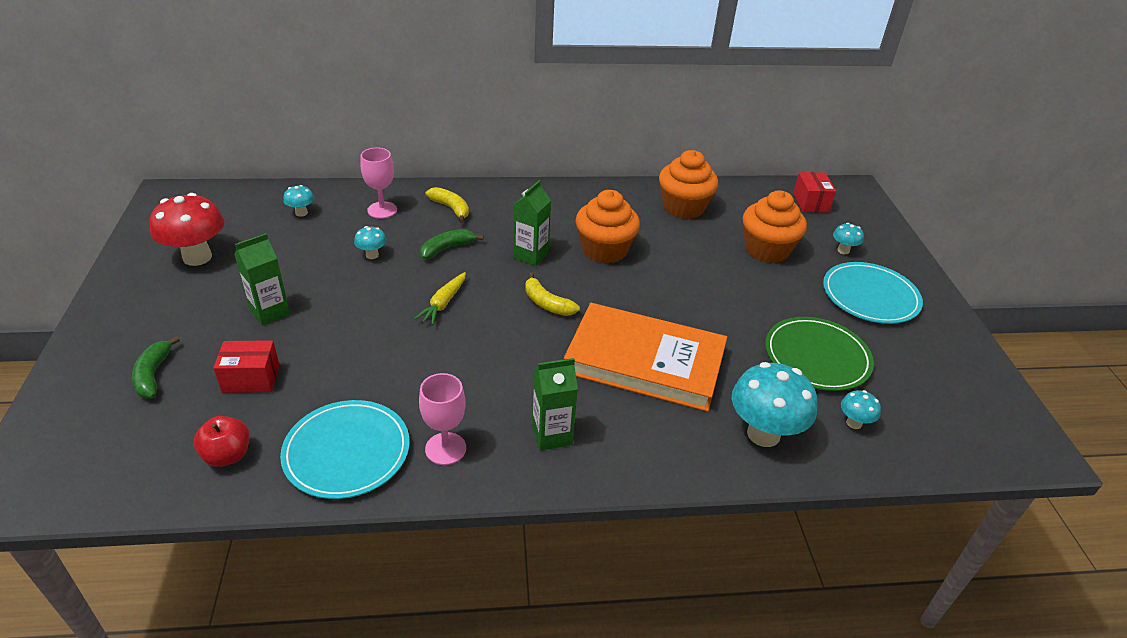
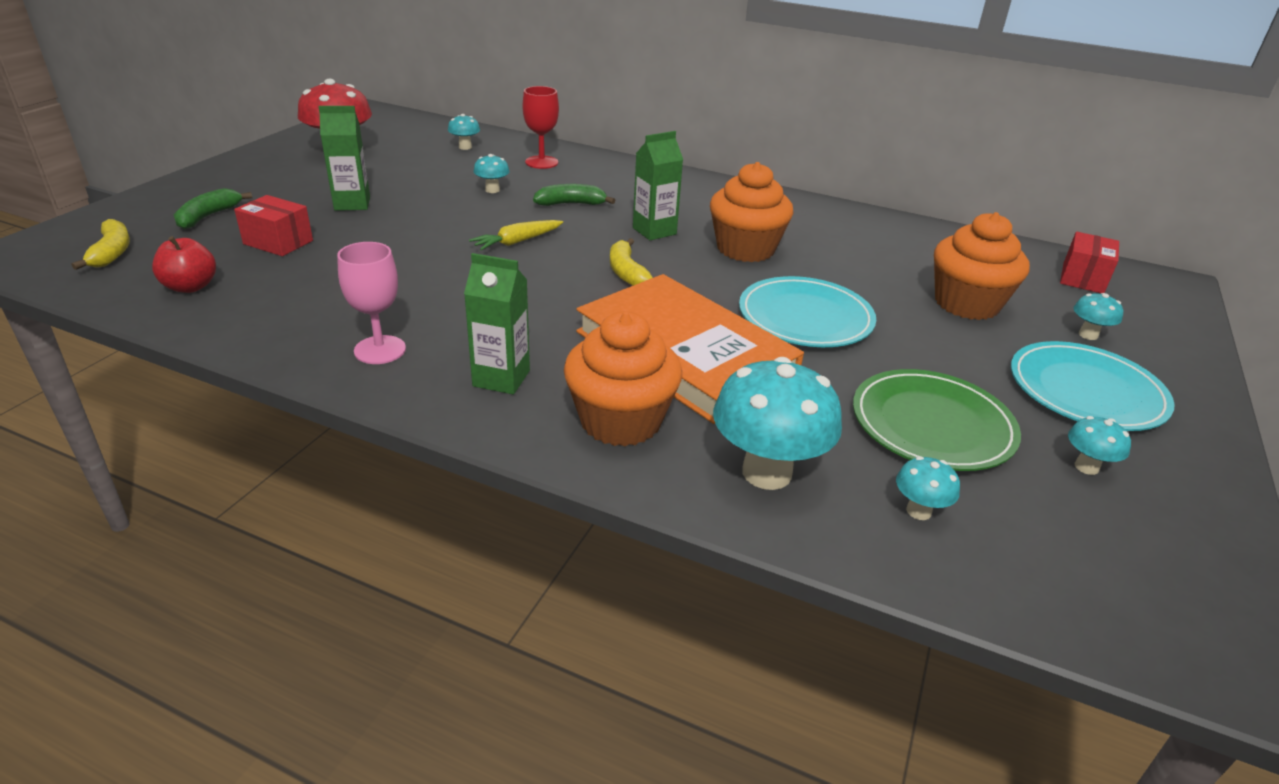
camera: 30 degrees right, 5 degrees down
turquoise plate [280,400,410,499] -> turquoise plate moved to [739,276,876,347]
pink goblet [360,148,397,219] -> red goblet [522,86,559,169]
yellow banana [426,187,469,223] -> yellow banana moved to [71,219,130,270]
orange cupcake [659,150,718,219] -> orange cupcake moved to [564,311,682,446]
none -> turquoise mushroom [1068,416,1131,475]

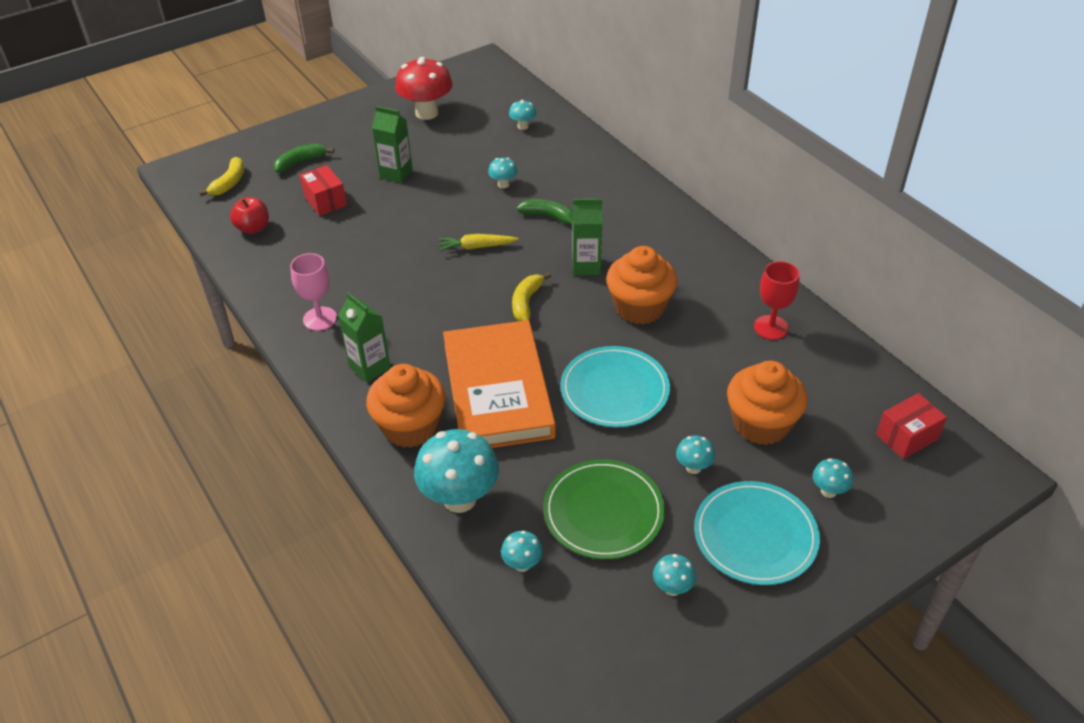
camera: 35 degrees right, 10 degrees up
red goblet [522,86,559,169] -> red goblet moved to [754,261,800,340]
none -> turquoise mushroom [676,435,715,474]

